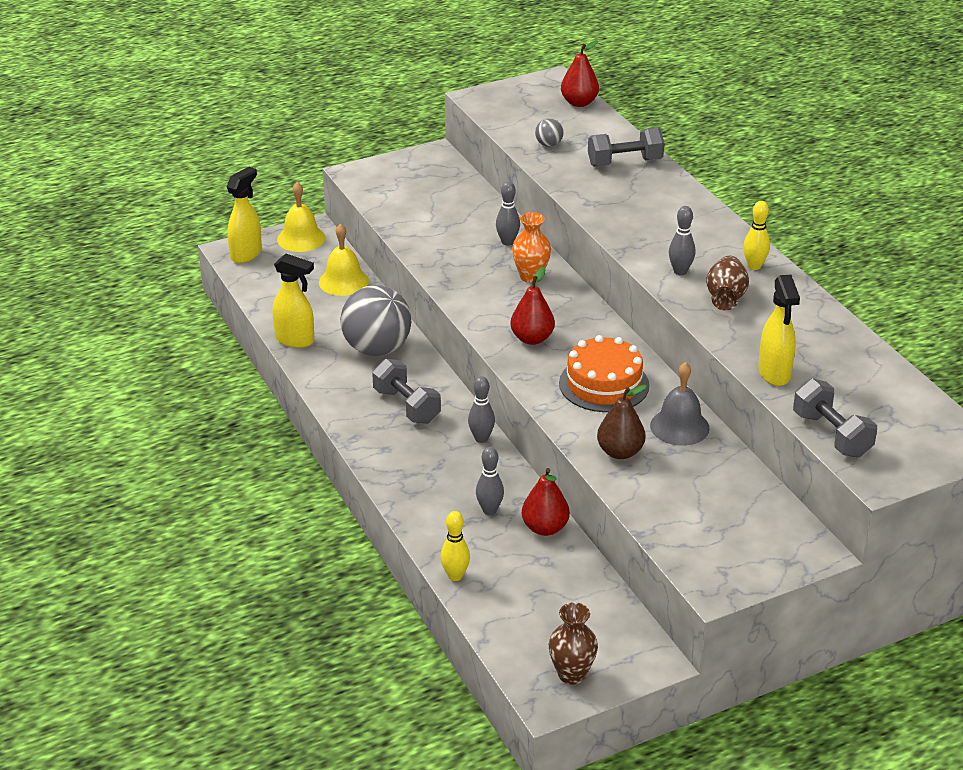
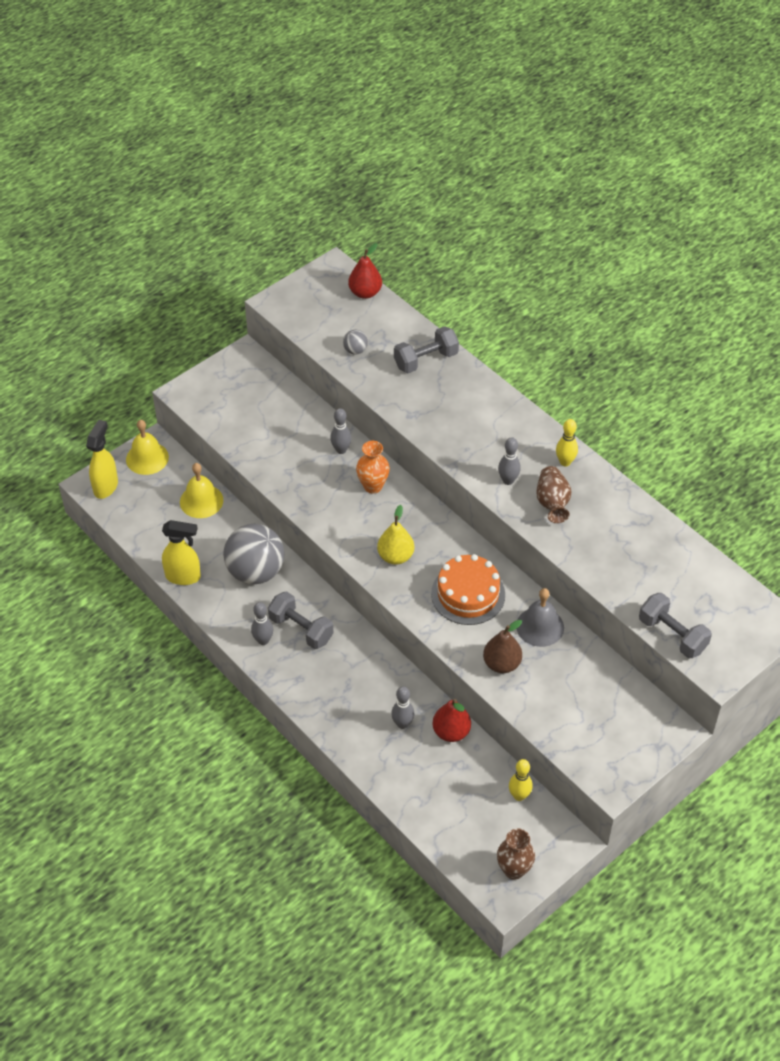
camera: 15 degrees left, 15 degrees up
yellow bowling pin [440,511,470,581] -> yellow bowling pin moved to [509,759,533,801]
grey bowling pin [468,376,495,443] -> grey bowling pin moved to [251,602,273,645]
red pear [510,267,555,345] -> yellow pear [377,505,414,565]
yellow spray bottle [758,275,800,386] -> none

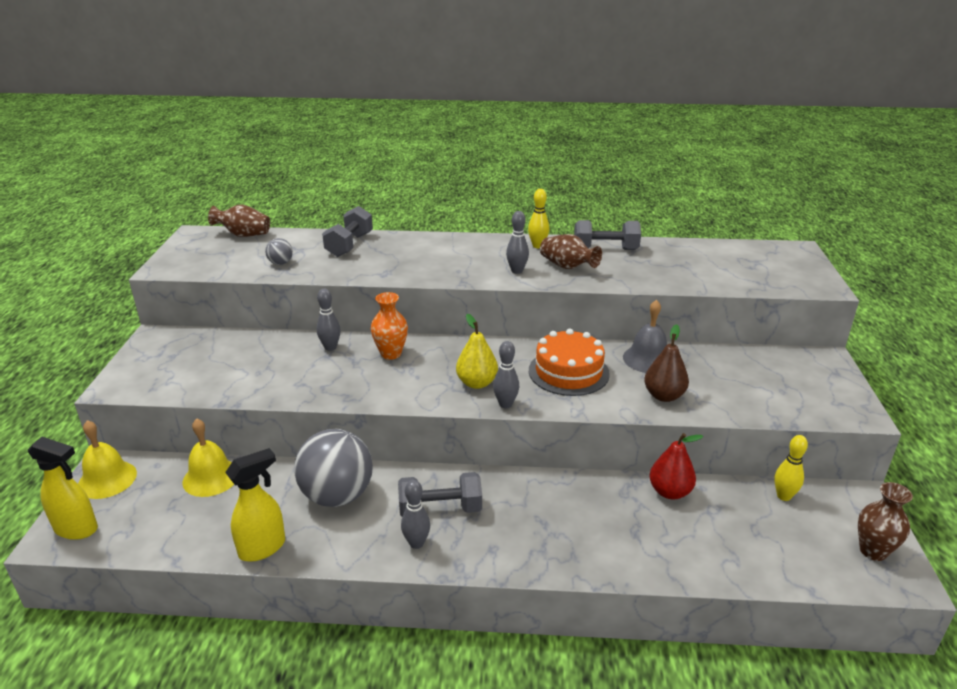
camera: 45 degrees left, 20 degrees down
yellow spray bottle [86,420,118,499] -> yellow spray bottle turned 135 degrees clockwise [28,437,98,540]
red pear [348,243,382,299] -> brown vase [208,205,270,237]
grey bowling pin [391,687,415,729] -> grey bowling pin moved to [493,341,519,408]
grey dumbbell [639,593,712,658] -> grey dumbbell moved to [574,220,641,250]

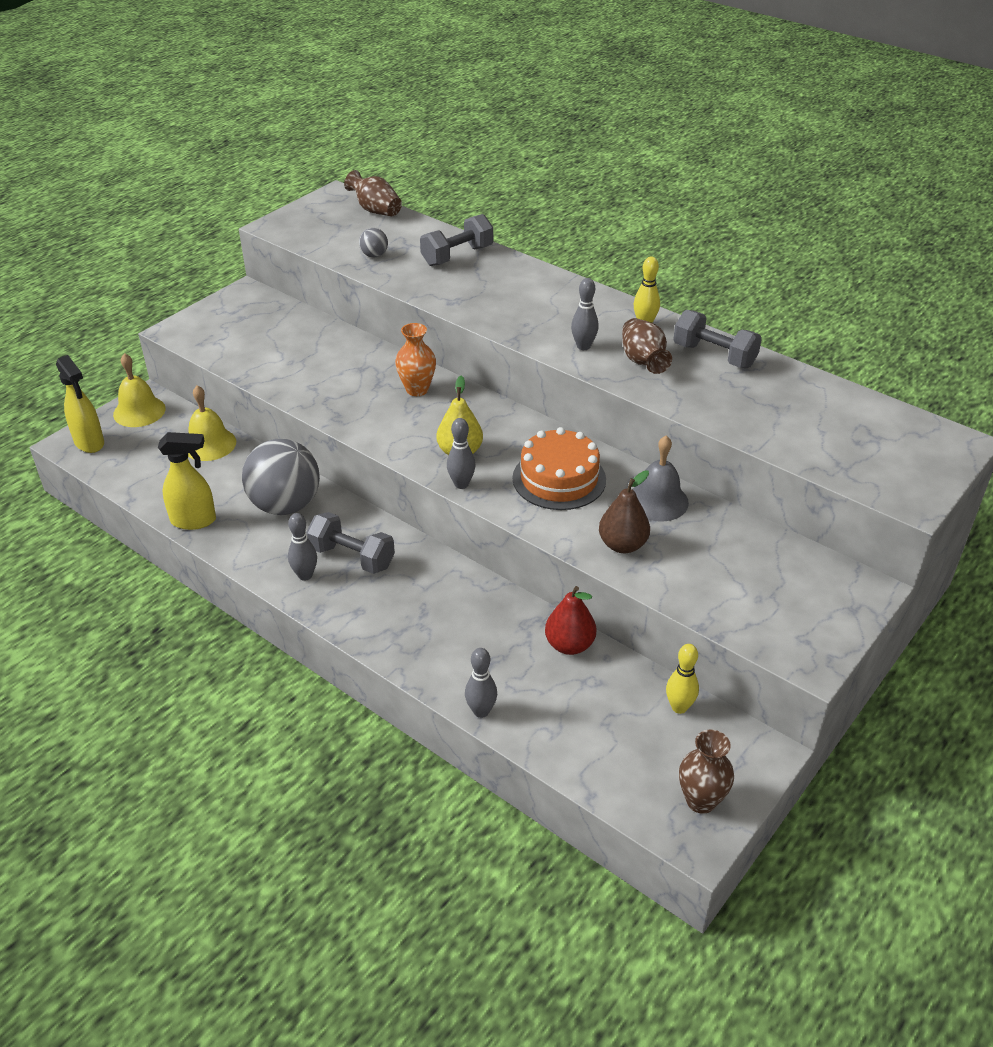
camera: 35 degrees right, 10 degrees up
grey bowling pin [317,289,341,351] -> grey bowling pin moved to [465,648,497,718]

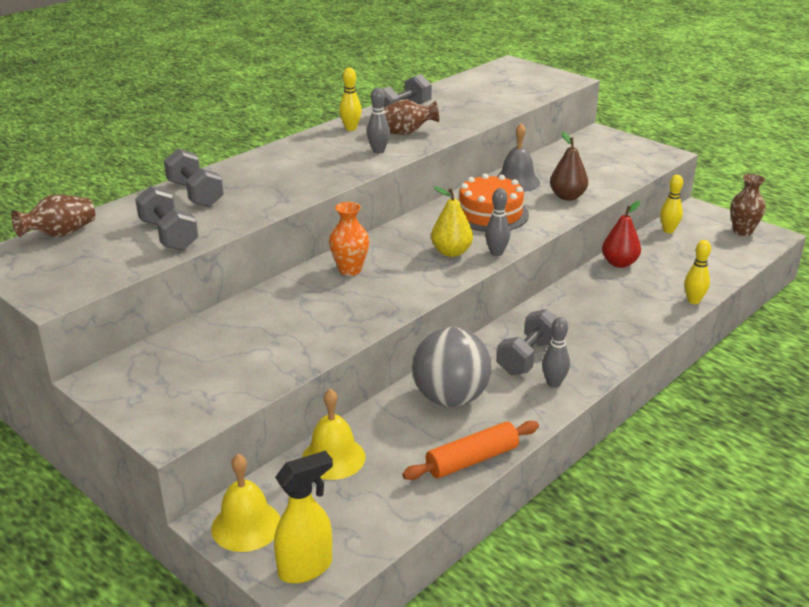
camera: 85 degrees left, 10 degrees down
yellow spray bottle [158,432,216,530] -> orange rolling pin [402,421,539,480]
grey ball [359,228,388,258] -> grey dumbbell [135,186,198,251]
grey bowling pin [465,648,497,718] -> yellow bowling pin [685,240,711,304]

